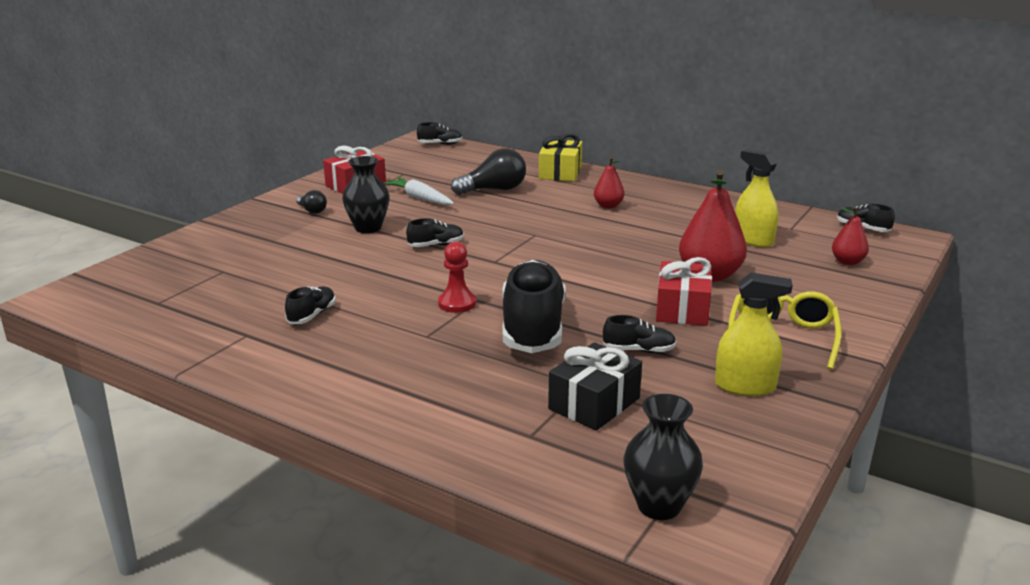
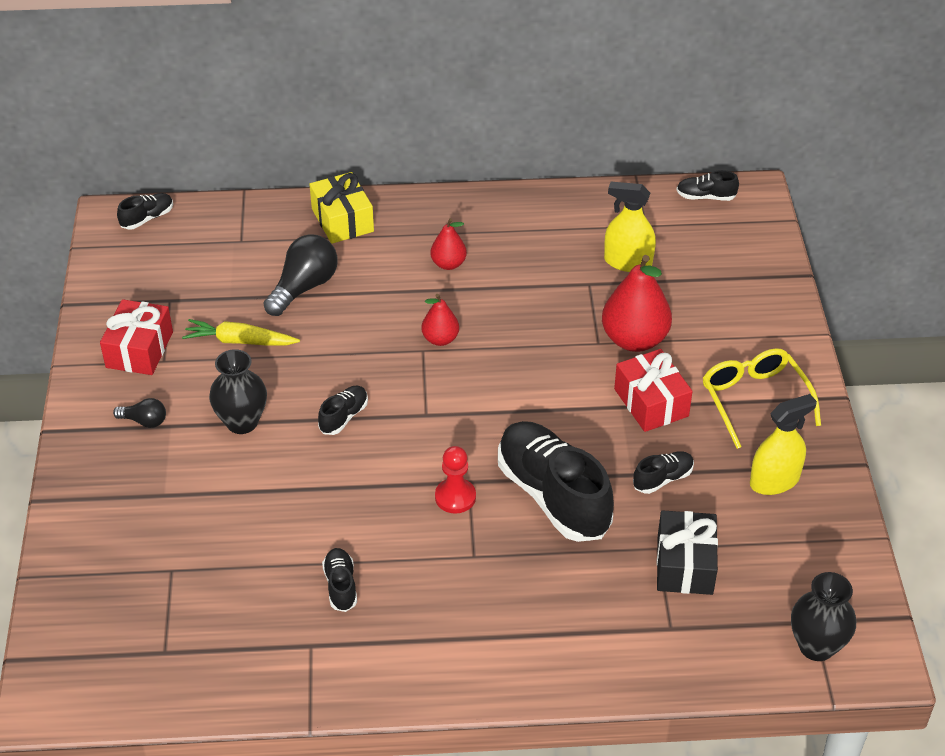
camera: 35 degrees left, 20 degrees up
white carrot [383,177,454,205] -> yellow carrot [182,319,300,345]
red pear [832,207,869,265] -> red pear moved to [422,294,459,346]

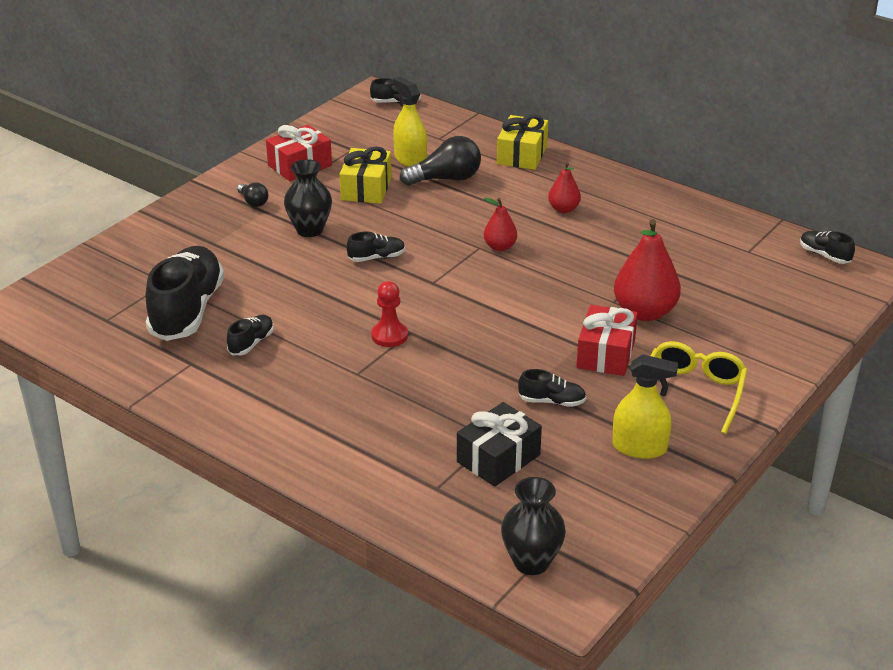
camera: 40 degrees right, 10 degrees down
yellow carrot [182,319,300,345] -> yellow gift [340,147,392,204]
black shoe [498,421,614,542] -> black shoe moved to [146,246,224,341]
yellow spray bottle [604,182,656,272] -> yellow spray bottle moved to [393,77,427,167]

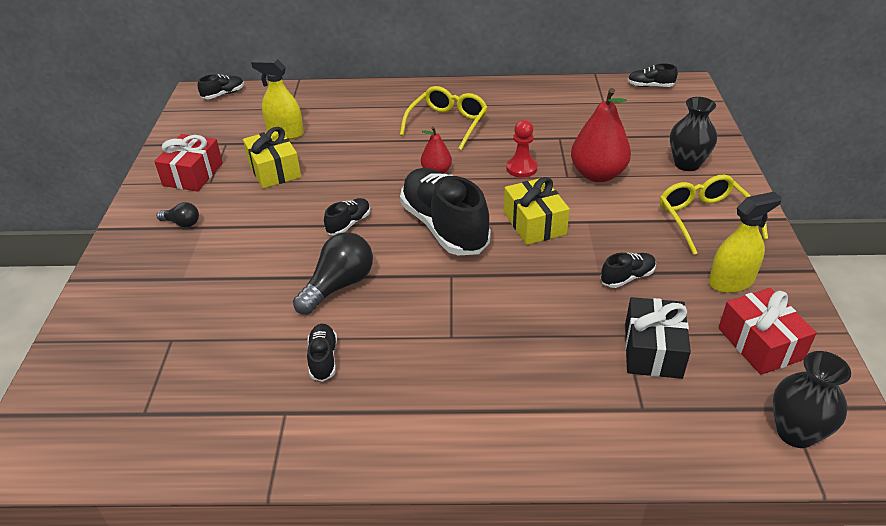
camera: 35 degrees left, 5 degrees up
black shoe [146,246,224,341] -> black shoe moved to [400,168,491,255]
black vase [284,159,332,237] -> black vase moved to [670,97,717,171]
red pawn [371,281,408,347] -> red pawn moved to [506,120,538,178]
black light bulb [400,136,481,186] -> black light bulb moved to [293,232,373,315]
yellow gift [497,115,548,170] -> yellow gift moved to [504,177,570,245]
red pear [548,162,581,213] -> yellow glasses [400,86,488,150]
red gift [576,305,638,376] -> red gift moved to [719,288,817,375]

